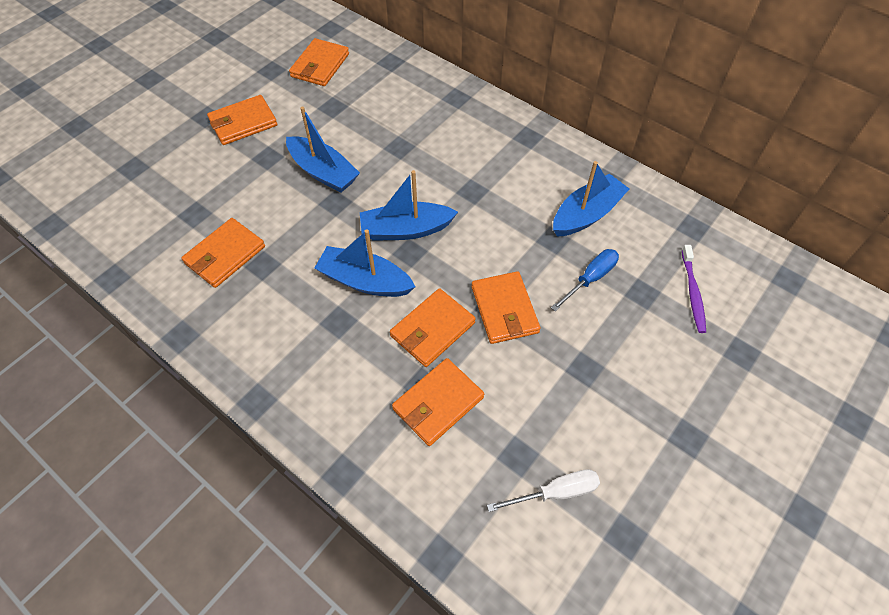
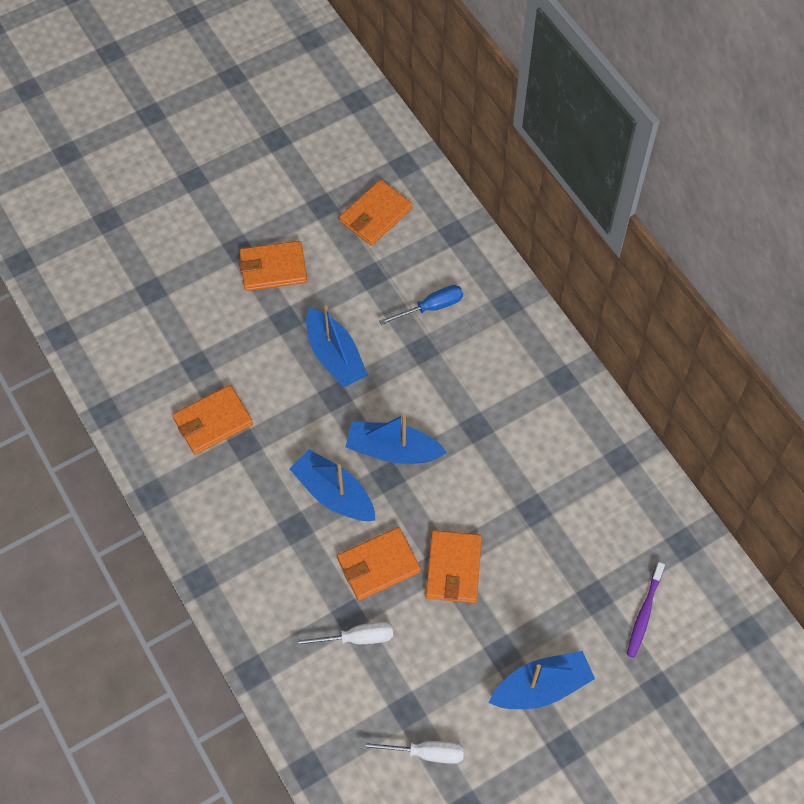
camera: 20 degrees right, 5 degrees up
orange wallet [392,358,484,446] -> white screwdriver [293,622,393,646]
blue screwdriver [551,249,619,311] -> blue screwdriver moved to [379,285,463,325]
blue boat [553,161,629,237] -> blue boat moved to [489,651,595,709]

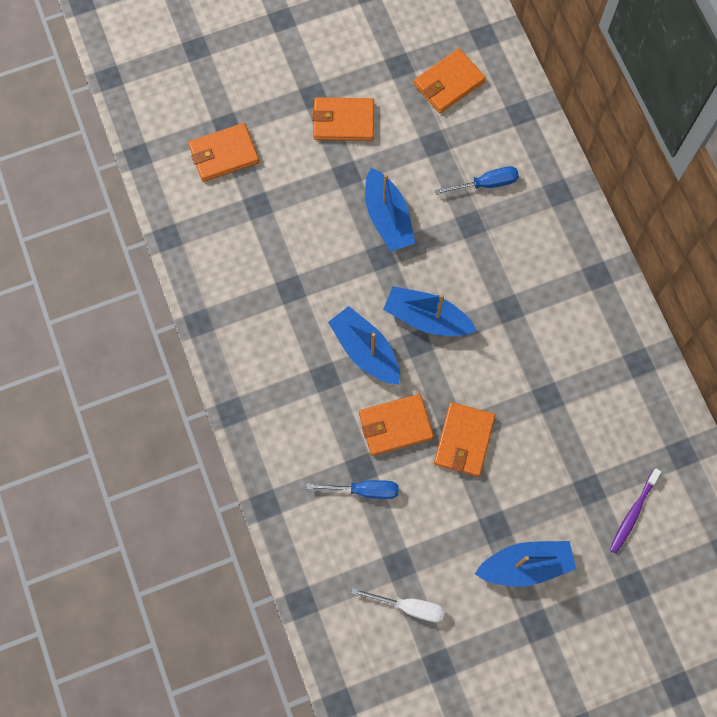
camera: 10 degrees right, 10 degrees up
orange wallet [172,385,253,455] -> orange wallet moved to [188,123,259,182]
white screwdriver [293,622,393,646] -> blue screwdriver [306,480,399,499]

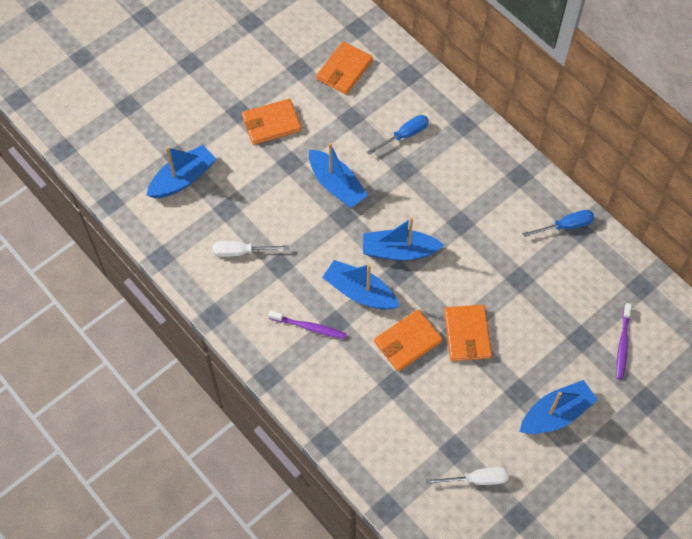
camera: 20 degrees left, 10 degrees down
orange wallet [188,123,259,182] -> blue boat [146,145,216,198]
blue screwdriver [306,480,399,499] -> blue screwdriver moved to [522,210,594,237]
none -> white screwdriver [213,241,288,257]
none -> purple toothbrush [269,311,346,339]

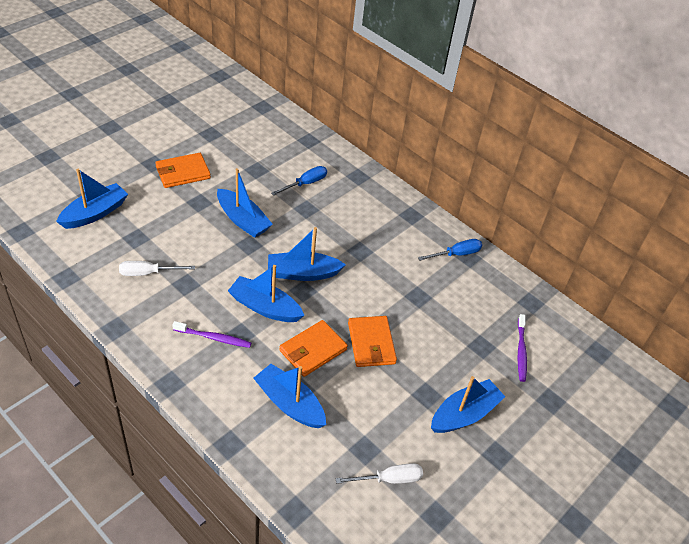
camera: 10 degrees left, 15 degrees down
orange wallet [316,41,373,94] -> none
none -> blue boat [253,364,326,428]

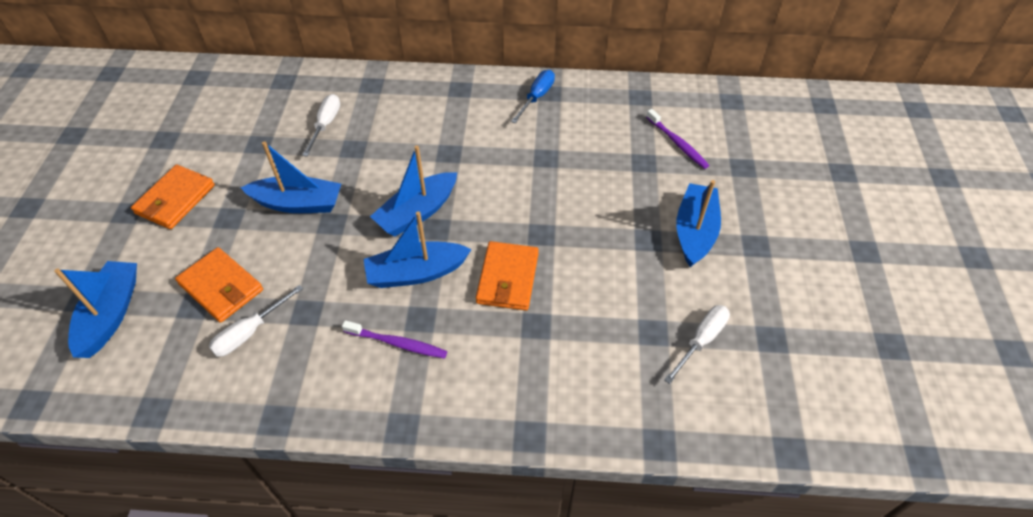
camera: 35 degrees left, 5 degrees up
purple toothbrush [172,321,251,348] -> purple toothbrush turned 45 degrees clockwise [342,320,447,359]
blue boat [253,364,326,428] -> none
blue screwdriver [271,166,327,196] -> white screwdriver [302,94,340,157]
orange wallet [348,316,397,367] -> orange wallet moved to [175,247,263,323]

